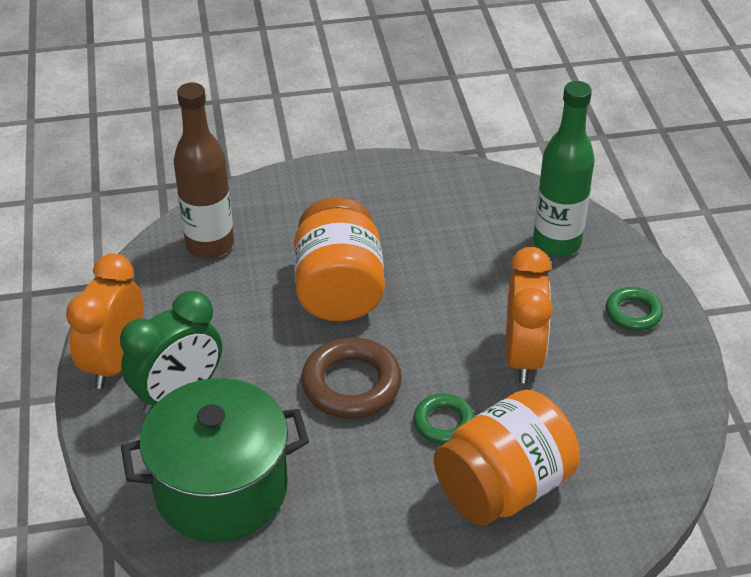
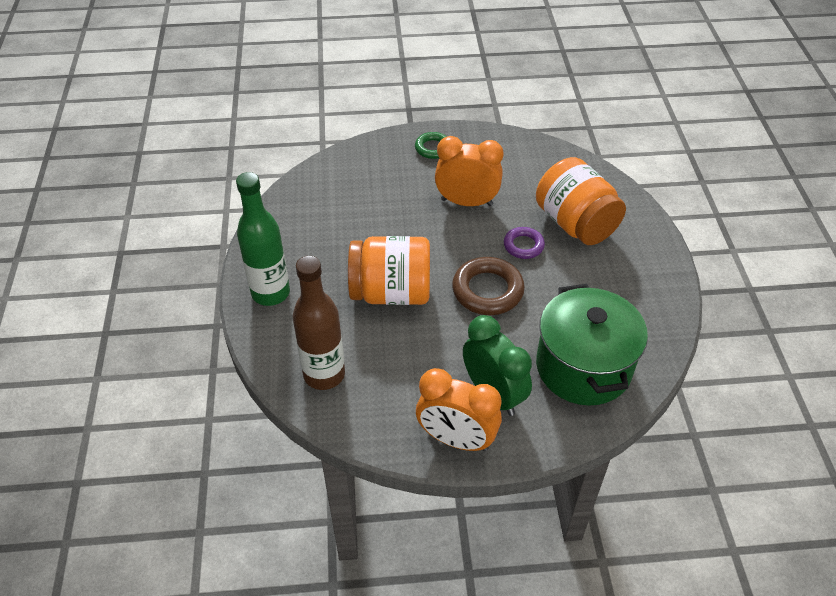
camera: 85 degrees left, 5 degrees up
green ring [413,394,475,444] -> purple ring [504,227,545,259]
green bottle [533,81,595,257] -> green bottle moved to [236,172,290,306]

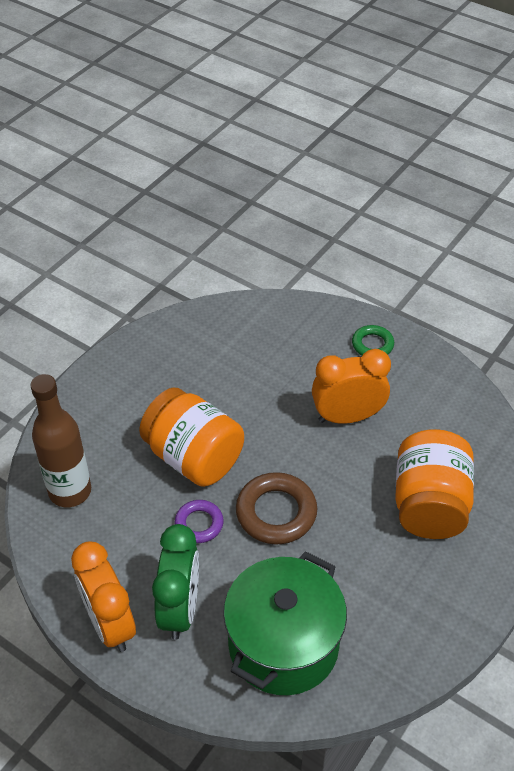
camera: 40 degrees right, 0 degrees up
green bottle [236,172,290,306] -> none
orange clock [435,136,503,206] -> orange clock turned 60 degrees counterclockwise [312,349,391,424]
purple ring [504,227,545,259] -> purple ring moved to [175,500,223,543]

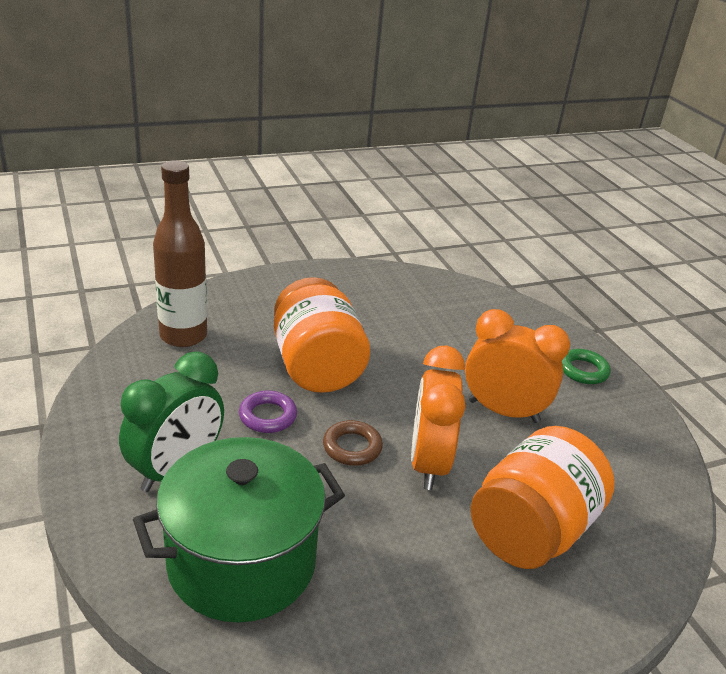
camera: 30 degrees right, 15 degrees down
orange clock [71,542,136,652] -> orange clock moved to [411,346,466,490]
brown ring [236,472,317,545] -> brown ring [323,420,383,466], size x0.60

